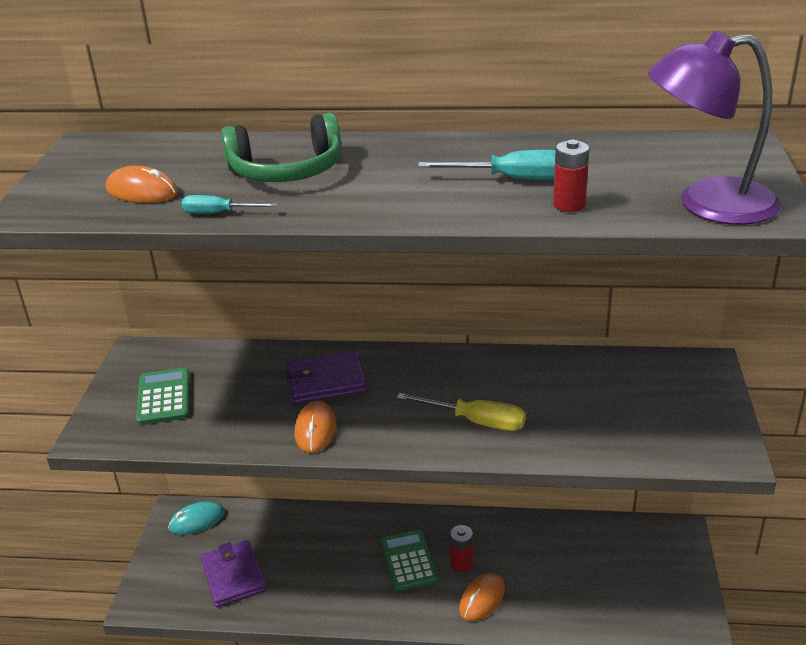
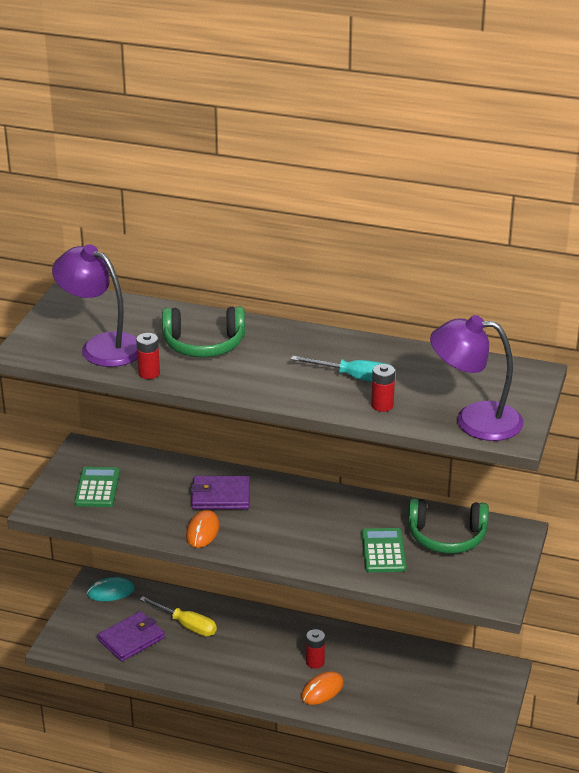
camera: 10 degrees right, 0 degrees up
orange mouse [106,166,178,203] -> purple lamp [52,244,137,367]
turquoise screwdriver [182,195,277,214] -> red battery [136,333,160,379]
purple wallet [200,540,267,607] -> purple wallet turned 60 degrees clockwise [98,611,165,662]
green calculator [380,530,438,591] -> green calculator moved to [362,528,406,572]
yellow screwdriver [397,393,526,431] -> yellow screwdriver moved to [139,596,217,636]
none -> green headphones [408,498,489,554]

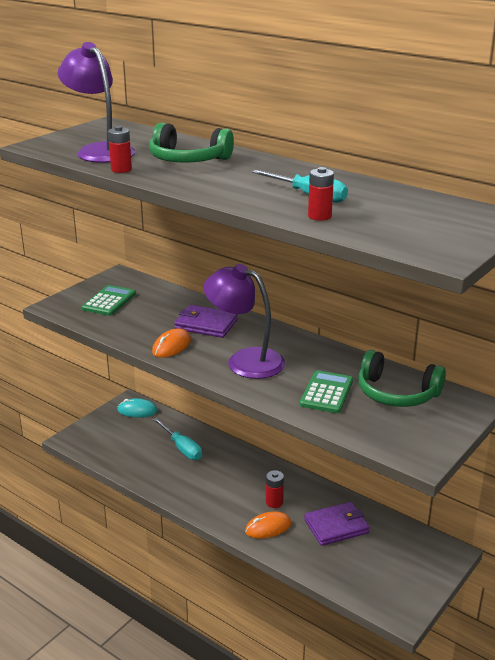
camera: 20 degrees right, 5 degrees down
purple wallet [98,611,165,662] -> purple wallet moved to [304,502,370,546]
yellow screwdriver [139,596,217,636] -> turquoise screwdriver [153,418,202,460]
purple lamp [430,315,524,441] -> purple lamp moved to [203,264,285,379]

